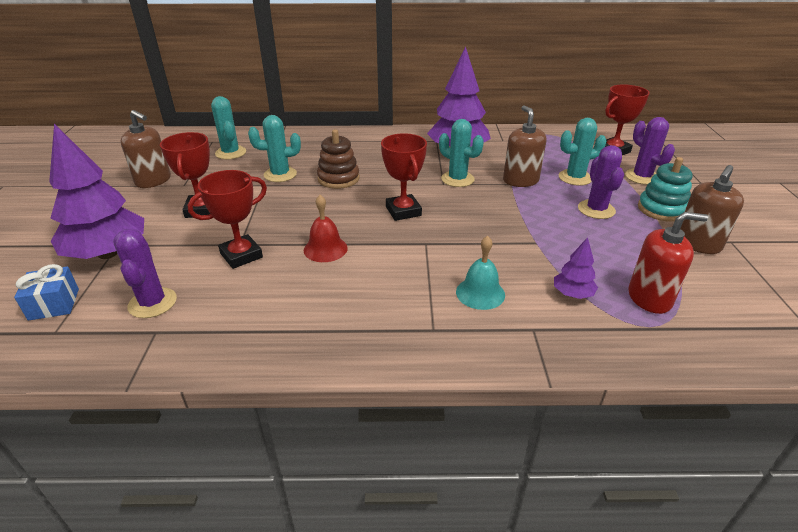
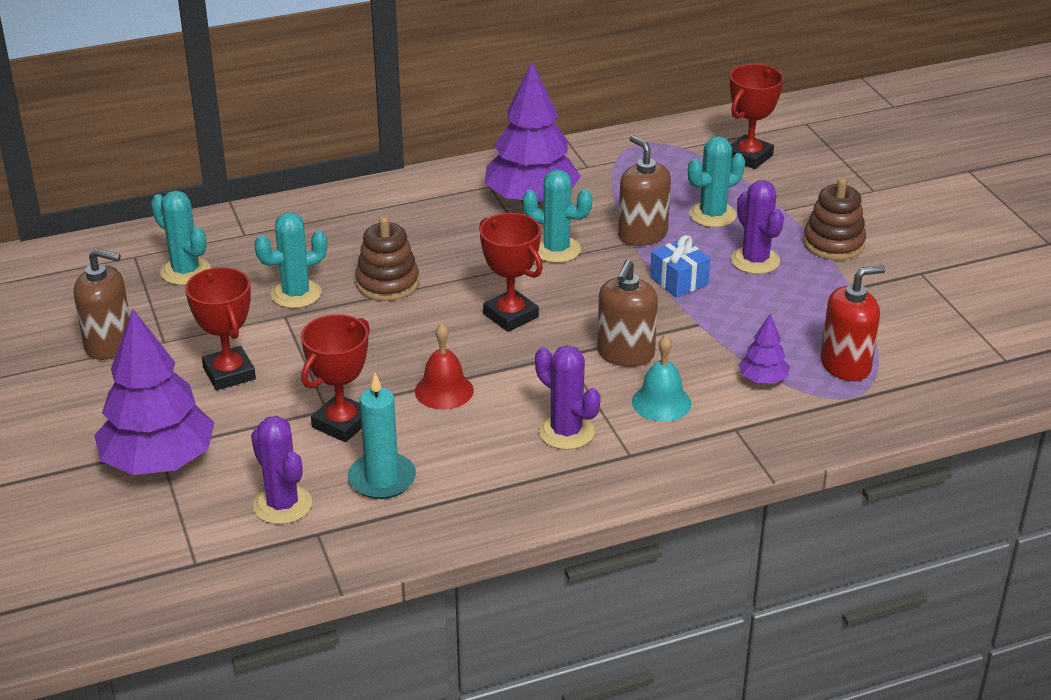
camera: 20 degrees left, 0 degrees up
blue gift [14,264,79,321] -> blue gift moved to [650,235,710,298]
purple cactus [625,117,675,185] -> purple cactus moved to [535,345,601,450]
turquoise stacking toy [638,157,693,222] -> brown stacking toy [803,178,866,260]
brown soap dispenser [680,165,744,254] -> brown soap dispenser moved to [597,260,658,367]
none -> turquoise candle [348,373,416,499]

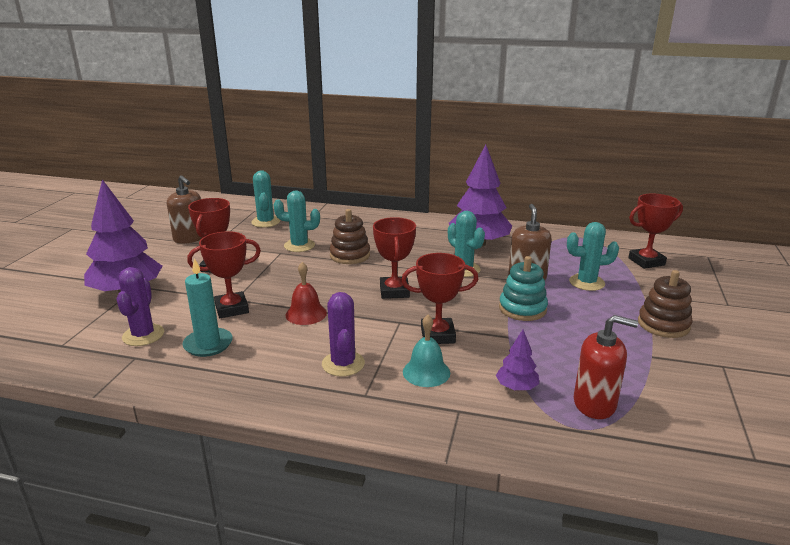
camera: 35 degrees right, 10 degrees down
brown soap dispenser [597,260,658,367] -> red trophy [401,253,478,344]
blue gift [650,235,710,298] -> turquoise stacking toy [499,256,548,321]
purple cactus [731,180,784,274] -> none

